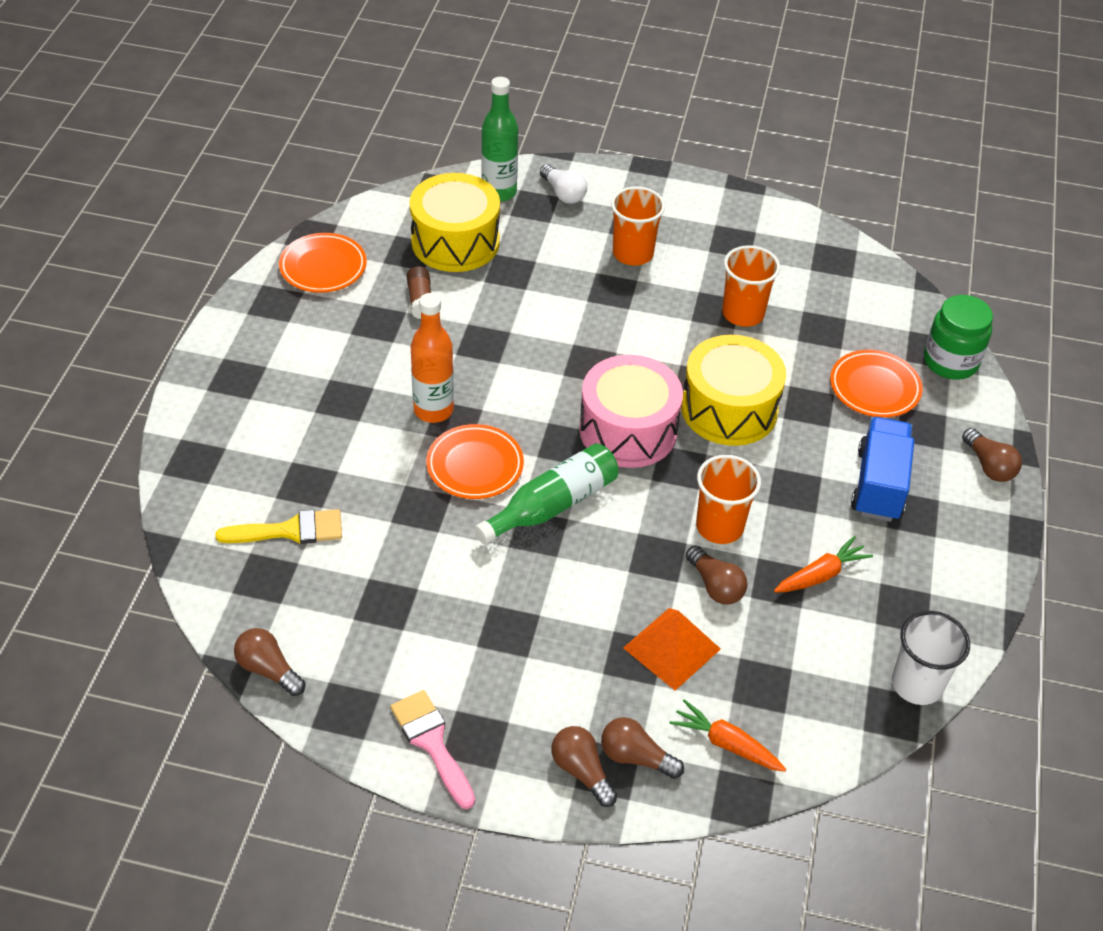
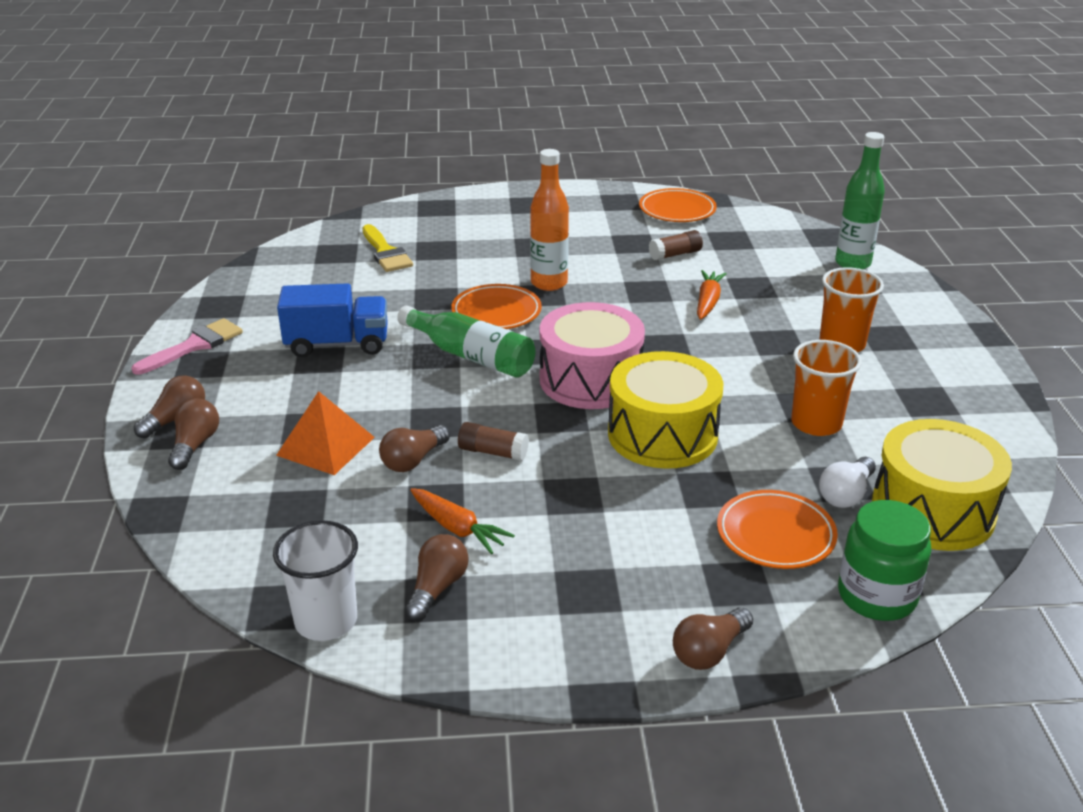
camera: 75 degrees right, 15 degrees down
brown light bulb [234,628,306,696] -> brown light bulb moved to [405,534,468,621]
yellow drum [410,173,500,272] -> yellow drum moved to [872,419,1012,551]
white light bulb [540,164,587,204] -> white light bulb moved to [819,457,876,508]
orange carrot [669,699,786,772] -> orange carrot moved to [697,270,727,320]
orange cup [696,455,761,544] -> brown glue stick [458,422,529,461]
blue truck [851,417,914,522] -> blue truck moved to [277,283,388,357]

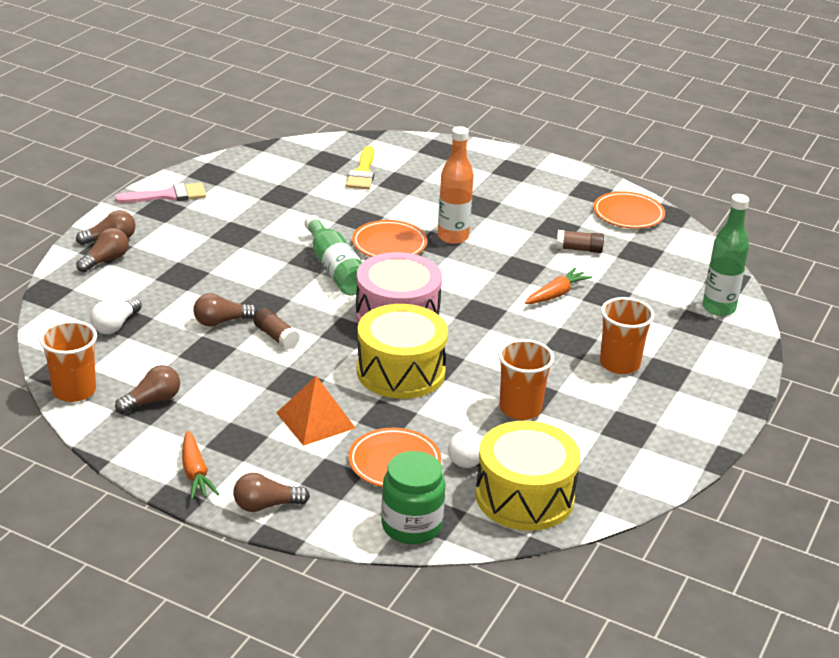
camera: 30 degrees right, 0 degrees up
white cup [273,520,358,641] -> orange cup [39,321,97,402]
orange pyramid [276,391,375,475] -> orange pyramid moved to [277,376,356,446]
blue truck [277,283,388,357] -> none
orange carrot [410,488,515,554] -> orange carrot moved to [182,431,219,500]
none -> white light bulb [90,298,142,334]

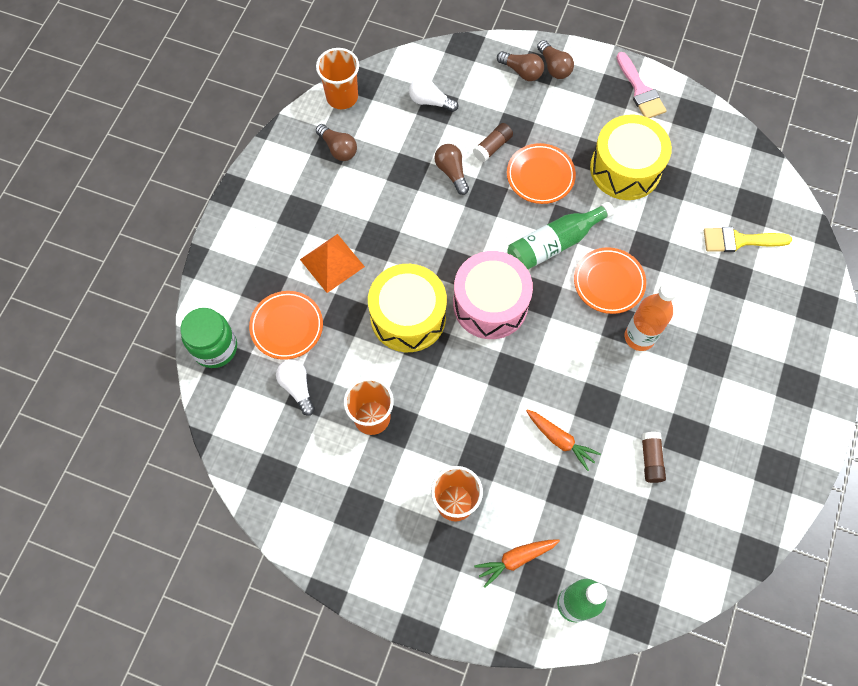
camera: 85 degrees right, 35 degrees up
orange carrot [182,431,219,500] -> orange carrot moved to [474,539,560,588]
brown light bulb [233,473,310,512] -> none
brown glue stick [254,308,300,350] -> brown glue stick moved to [473,123,513,162]
yellow drum [476,421,580,531] -> yellow drum moved to [590,115,672,200]
orange plate [593,191,665,229] -> orange plate moved to [507,143,576,204]

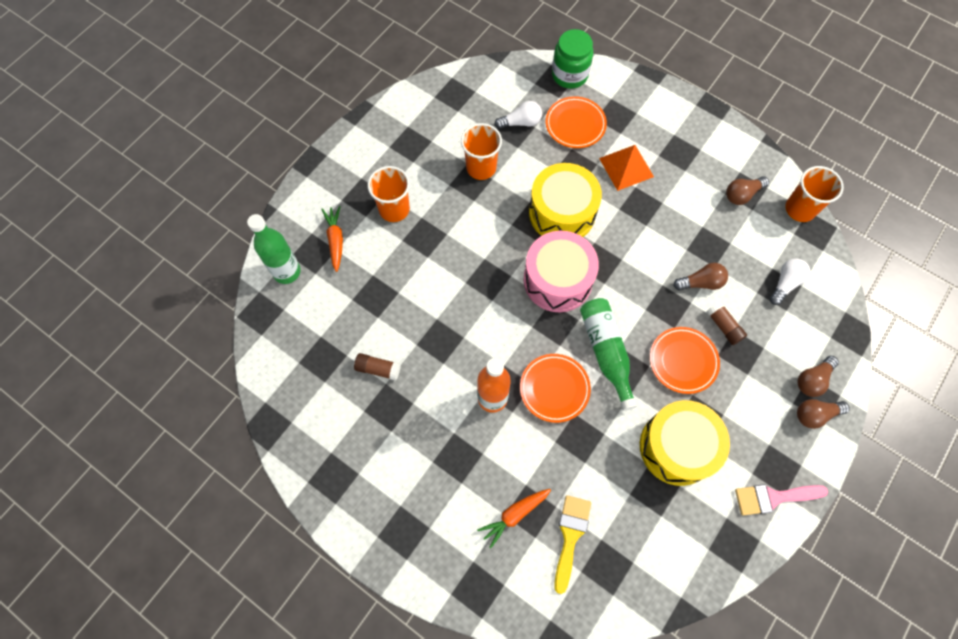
camera: 105 degrees right, 0 degrees up
orange carrot [526,409,601,471] -> orange carrot moved to [477,489,551,548]

